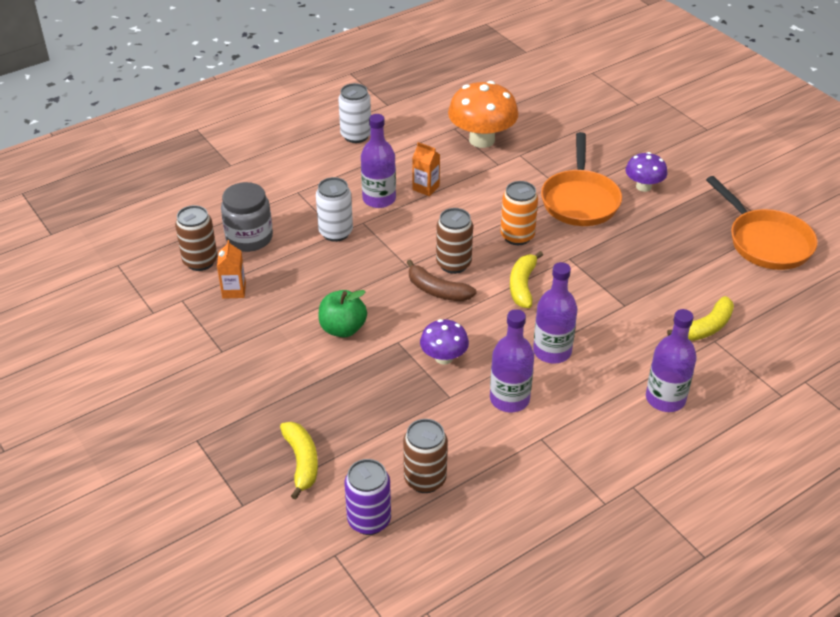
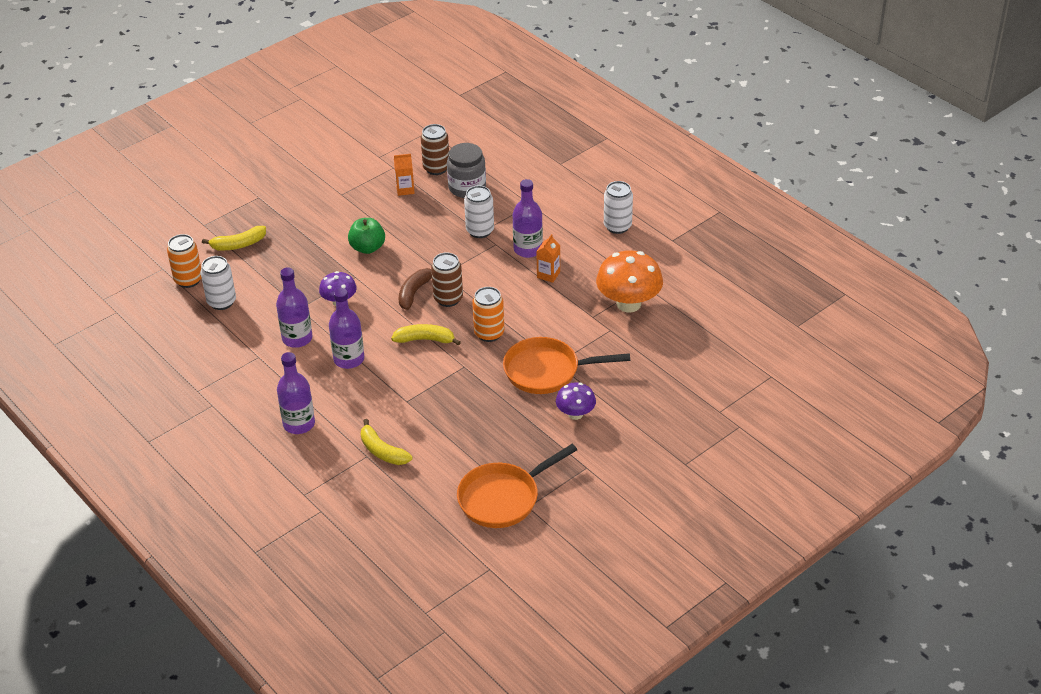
camera: 85 degrees right, 0 degrees up
purple can [344,459,391,535] -> orange can [167,234,201,288]
brown can [403,419,448,493] -> white can [200,256,236,310]

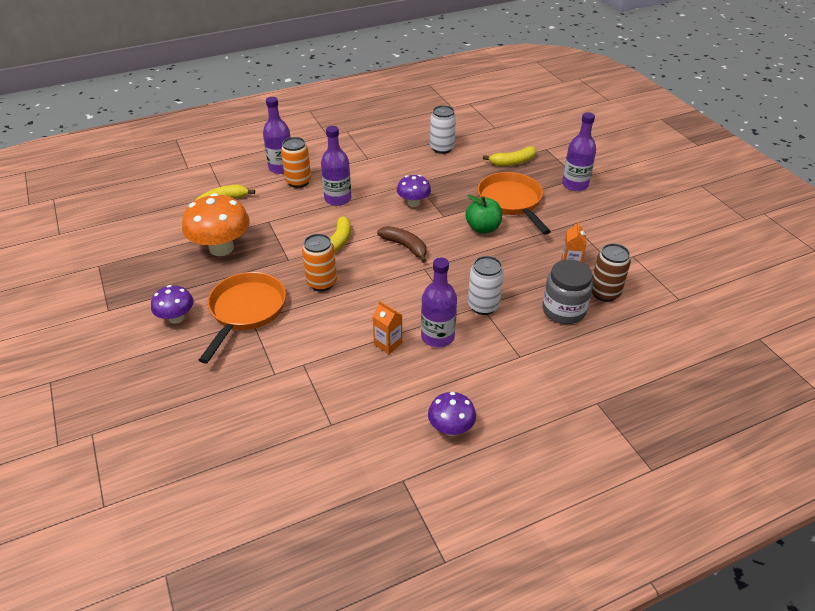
camera: 105 degrees right, 0 degrees up
orange can [167,234,201,288] -> orange can moved to [281,137,311,188]
yellow banana [202,226,266,250] -> yellow banana turned 105 degrees counterclockwise [483,146,537,166]
purple bottle [276,267,312,348] -> purple bottle moved to [562,112,596,191]
brown can [431,252,463,307] -> none
orange pan [457,444,577,528] -> orange pan moved to [478,172,551,235]
orange mushroom [596,251,663,312] -> orange mushroom moved to [182,193,250,256]
white can [604,181,633,234] -> purple mushroom [428,392,476,436]

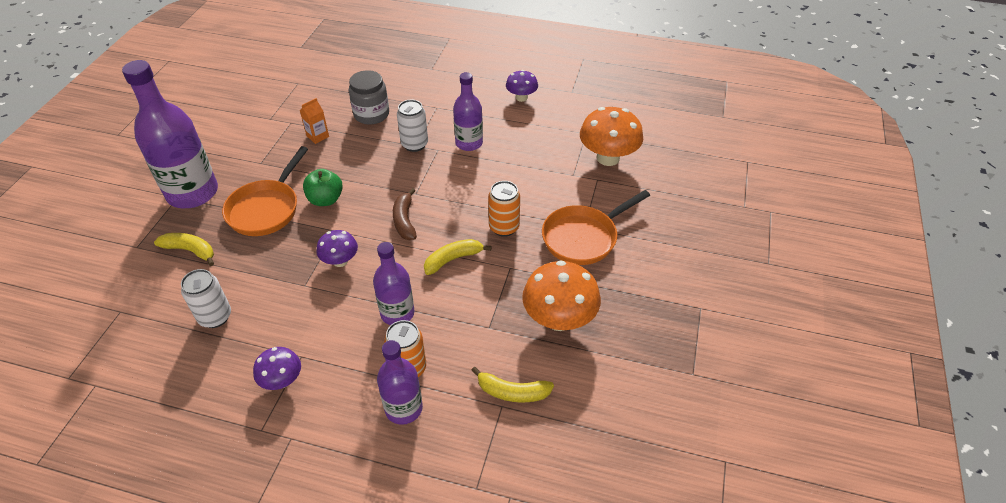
camera: 140 degrees left, 5 degrees up
purple mushroom [151,285,194,324] -> purple mushroom moved to [253,347,301,390]
orange carton [373,301,402,354] -> none
purple bottle [562,112,596,191] -> purple bottle [122,60,218,208], size x1.72
brown can [592,243,631,302] -> none
none -> orange mushroom [580,107,643,166]

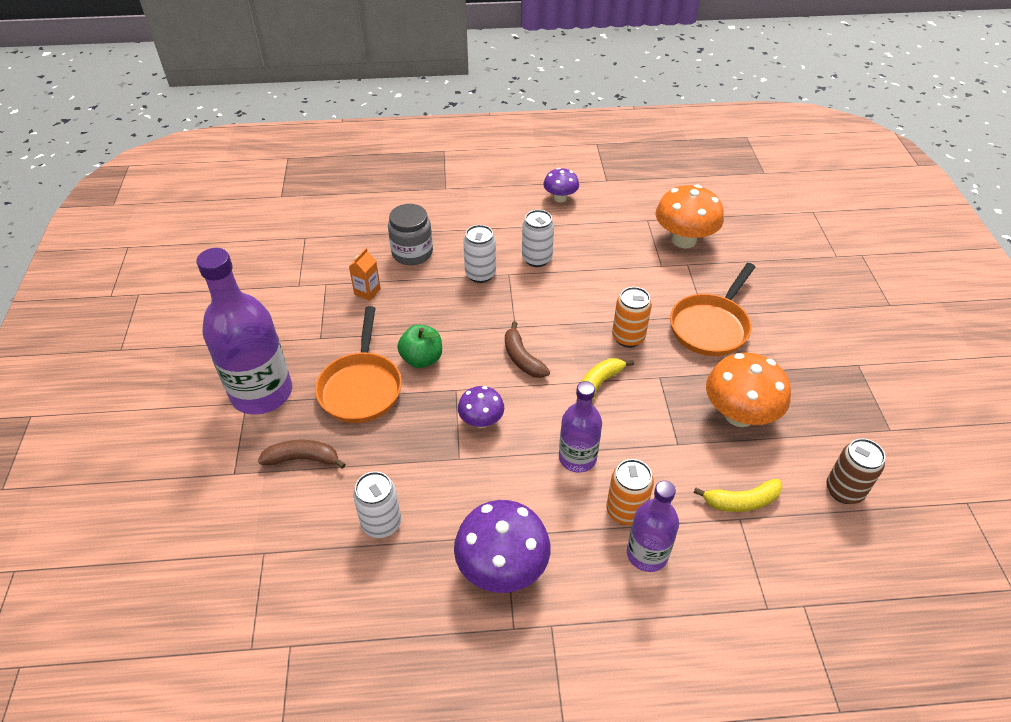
camera: 20 degrees left, 0 degrees up
yellow banana [154,233,214,266] -> brown banana [258,440,346,469]
purple mushroom [253,347,301,390] -> purple mushroom [454,500,551,593], size x1.76
purple bottle [453,72,483,151] -> white can [522,210,554,267]
none -> brown can [826,438,885,504]

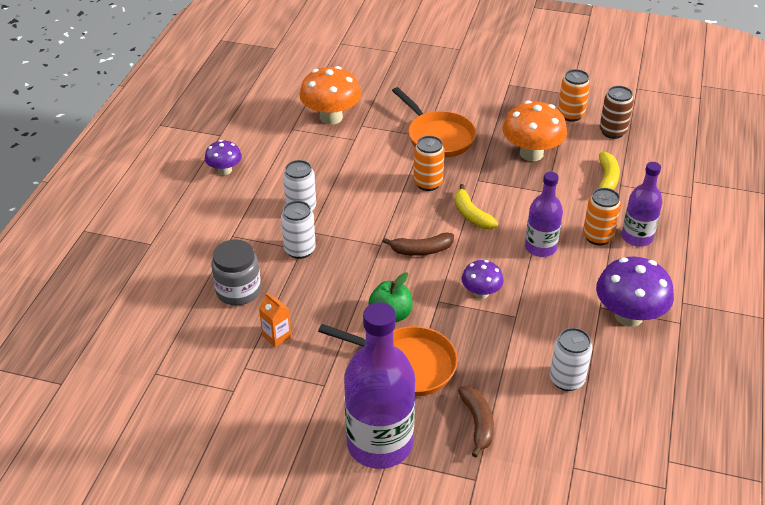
camera: 70 degrees left, 5 degrees down
brown banana [258,440,346,469] -> brown banana turned 150 degrees clockwise [458,386,494,458]
none -> orange can [558,69,590,122]

